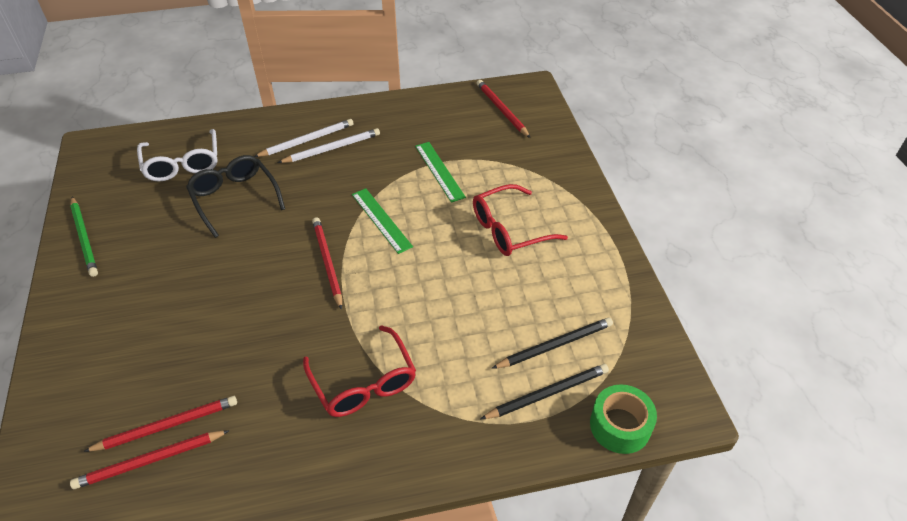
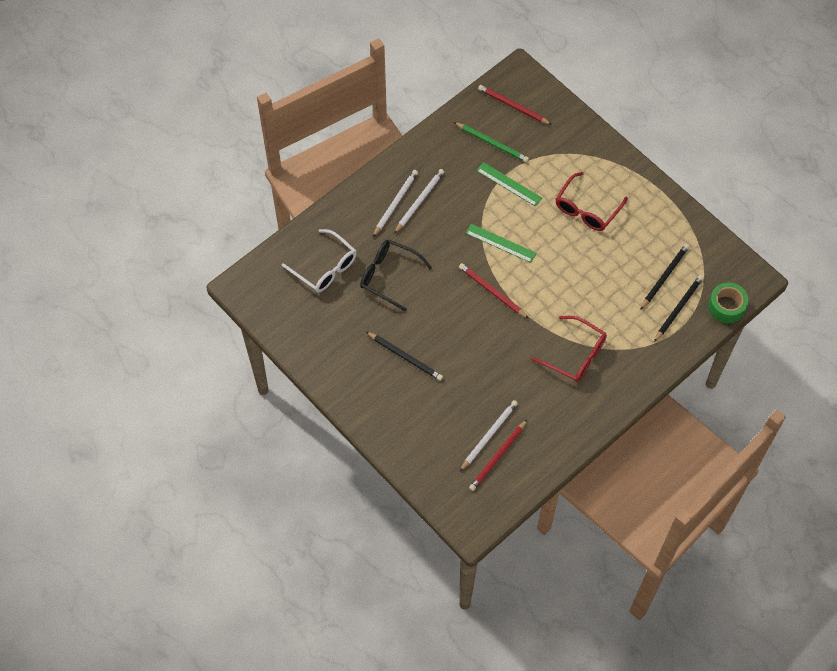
camera: 30 degrees left, 15 degrees up
green pencil [70,197,98,277] -> green pencil moved to [454,122,529,162]
red pencil [83,396,237,452] -> white pencil [460,400,518,471]
none -> black pencil [366,332,443,381]

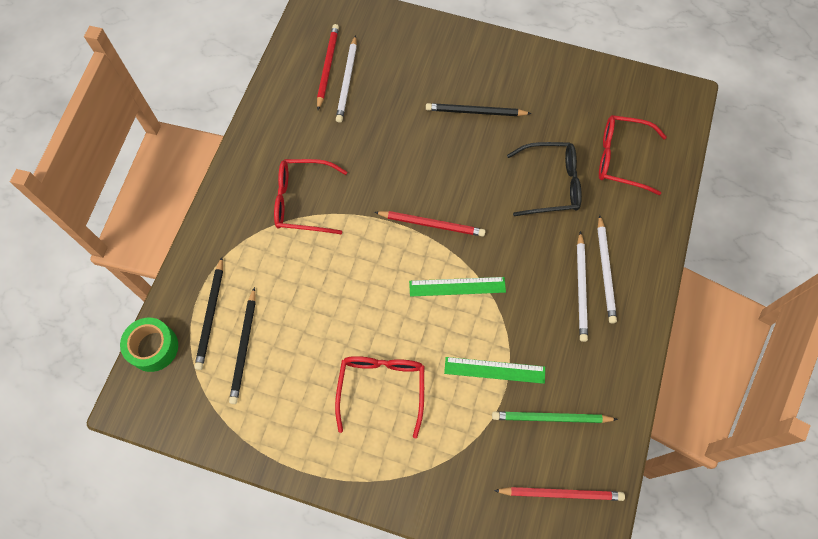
camera: 150 degrees right, 5 degrees up
white glasses [282,229,357,292] -> red glasses [599,115,667,195]

